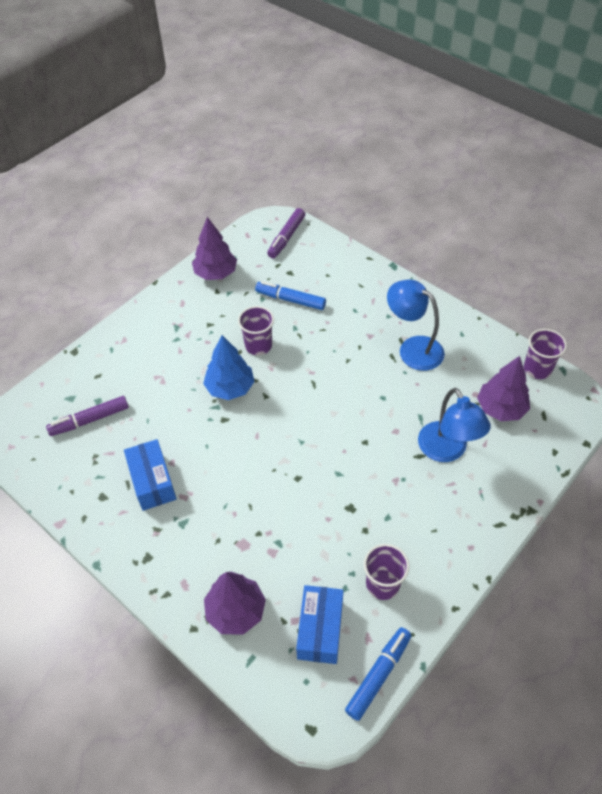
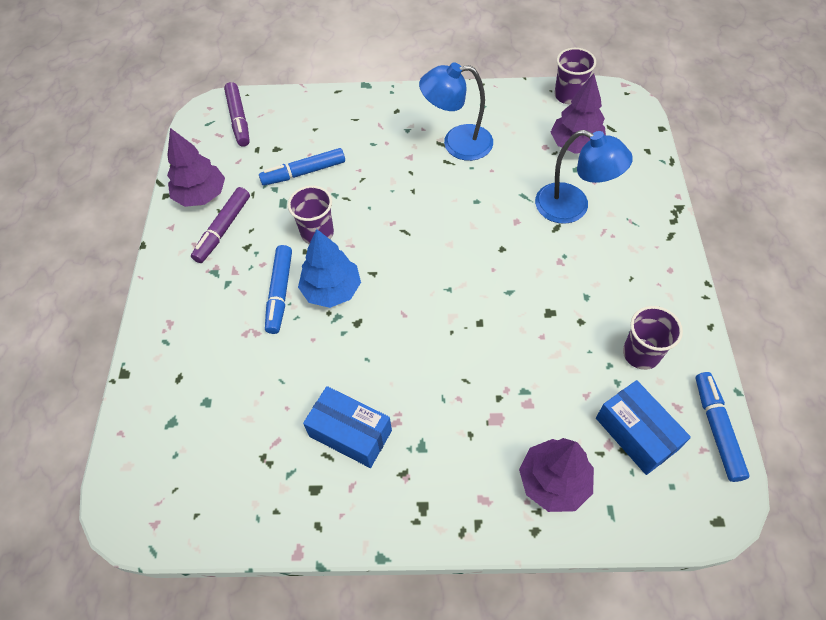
camera: 40 degrees left, 5 degrees up
purple marker [46,396,129,436] -> purple marker moved to [191,187,250,263]
none -> blue marker [265,245,292,334]

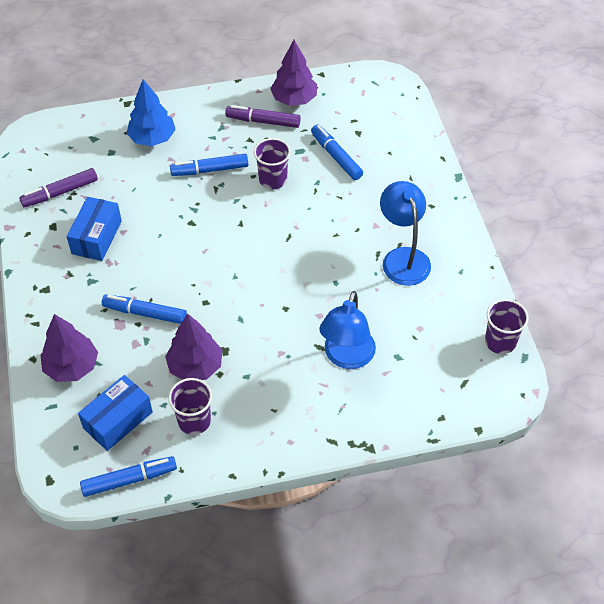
camera: 75 degrees right, 5 degrees down
purple marker [224,82,250,147] -> purple marker moved to [19,168,98,207]
blue tree [298,229,361,308] -> blue tree moved to [127,80,176,146]
purple tree [550,73,606,154] -> purple tree moved to [165,313,222,380]
none -> blue marker [102,294,187,324]

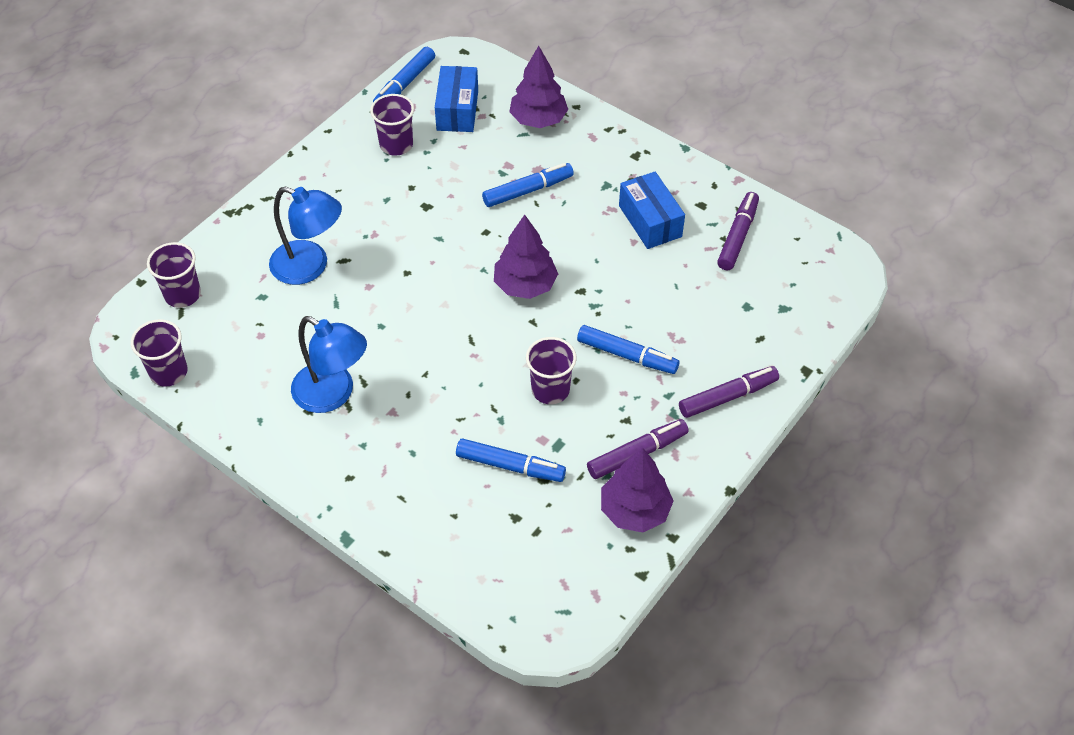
camera: 140 degrees right, 0 degrees up
blue tree [127,80,176,146] -> none
purple tree [165,313,222,380] -> purple tree moved to [494,215,558,299]
blue marker [170,154,248,176] -> blue marker turned 75 degrees clockwise [577,325,679,374]
blue lamp [320,291,376,369] -> blue lamp turned 135 degrees clockwise [269,186,342,285]
none -> purple cup [147,242,201,308]
none -> purple marker [679,366,779,418]

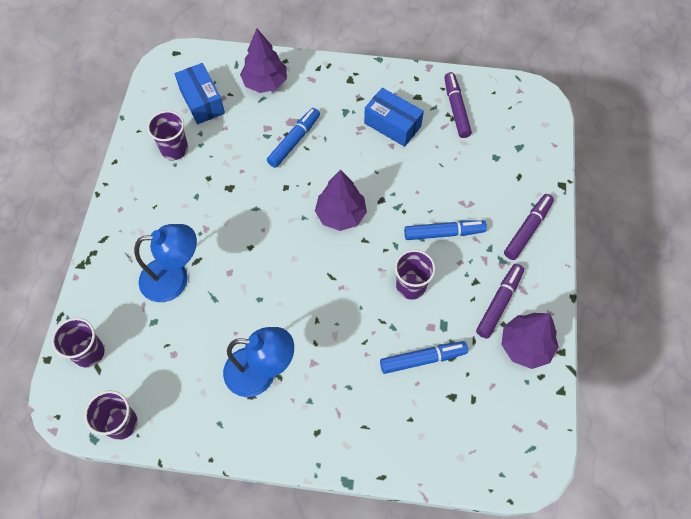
camera: 30 degrees left, 10 degrees up
blue marker [373,47,435,102] -> none

